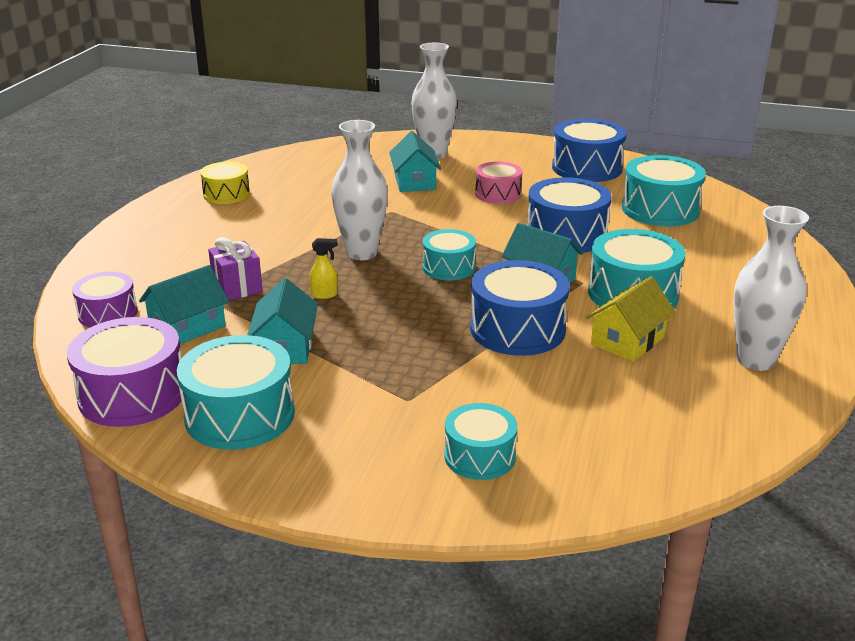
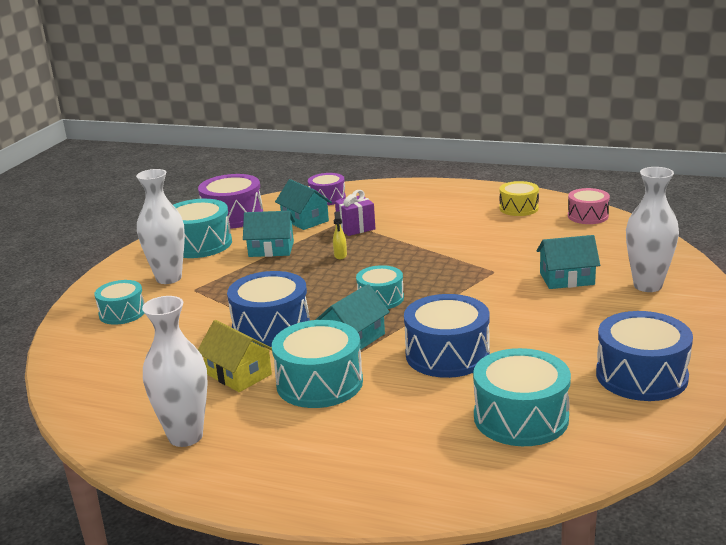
camera: 95 degrees right, 5 degrees down
white vase [331,120,388,260] -> white vase moved to [136,169,185,284]
pink drum [475,161,522,204] -> pink drum moved to [568,188,610,224]

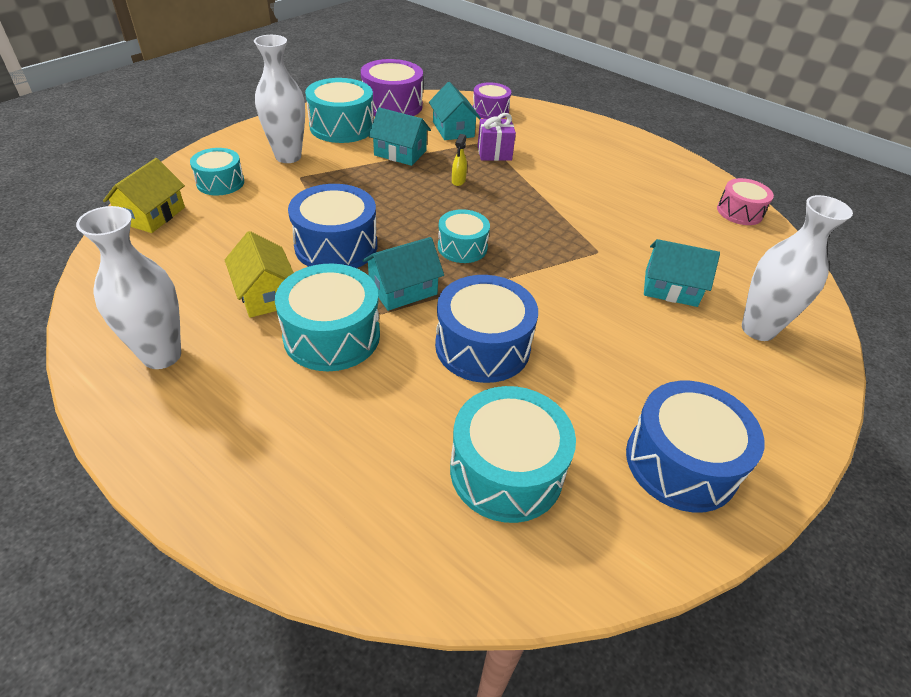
camera: 15 degrees right, 20 degrees up
yellow drum [499,181,539,216] -> none
none -> yellow house [103,158,185,233]

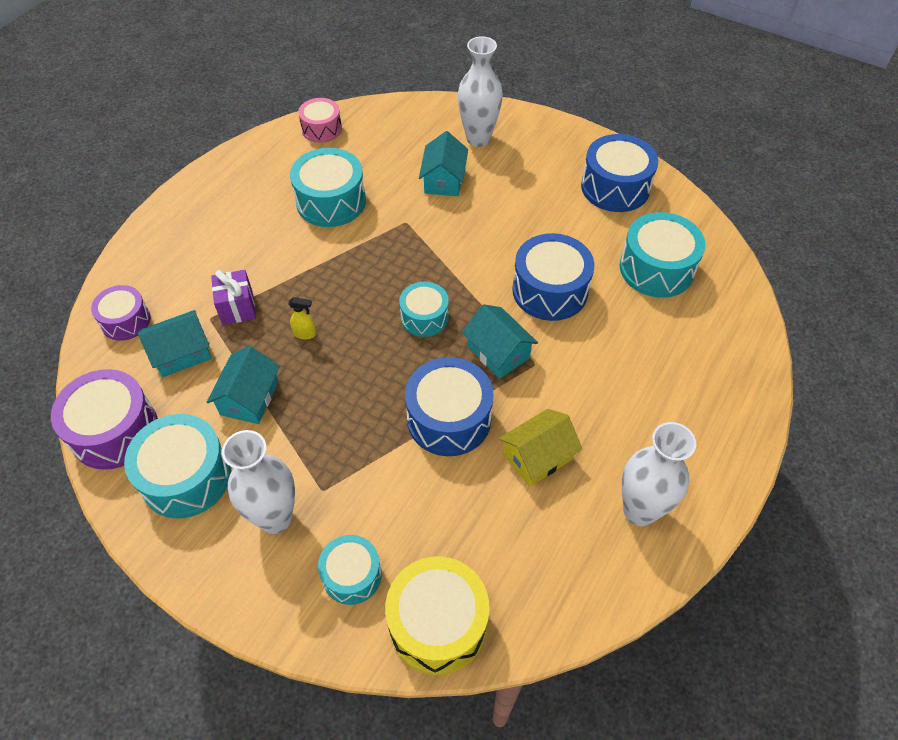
camera: 95 degrees left, 10 degrees up
yellow house [103,158,185,233] -> yellow drum [385,556,490,675]
turquoise drum [275,263,380,371] -> turquoise drum moved to [290,148,366,227]

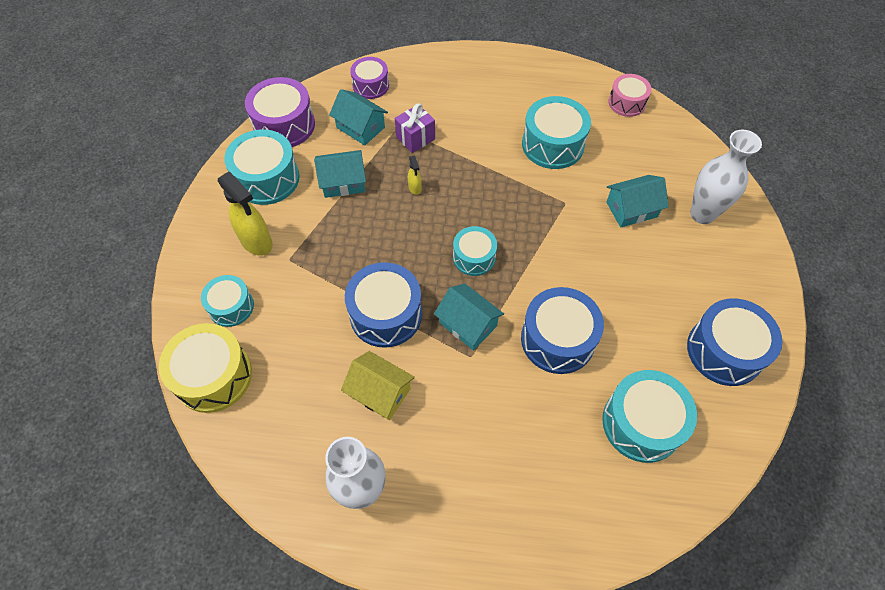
camera: 65 degrees right, 5 degrees up
white vase [222,430,295,534] -> yellow spray bottle [218,172,273,256]
turquoise house [462,304,538,379] -> turquoise house turned 75 degrees counterclockwise [434,283,504,351]

